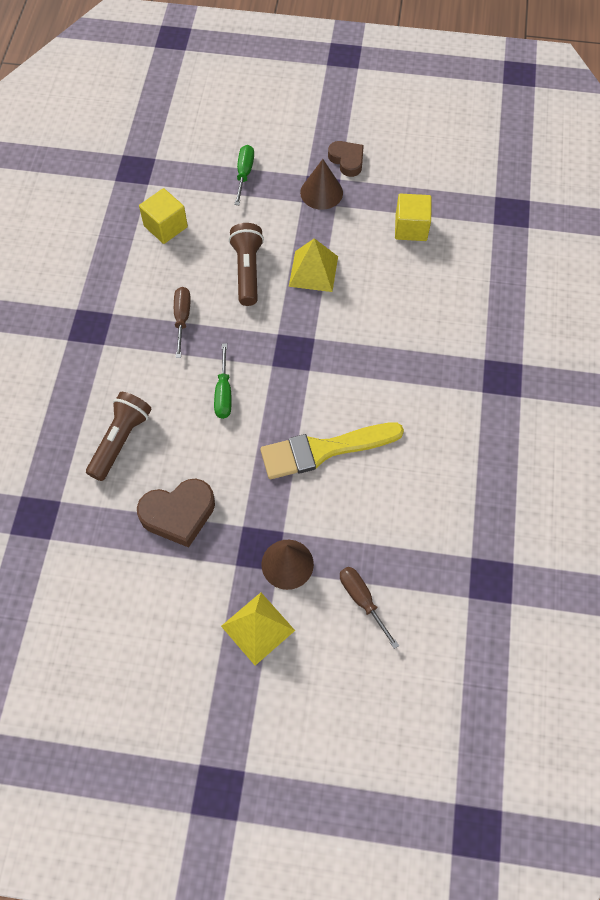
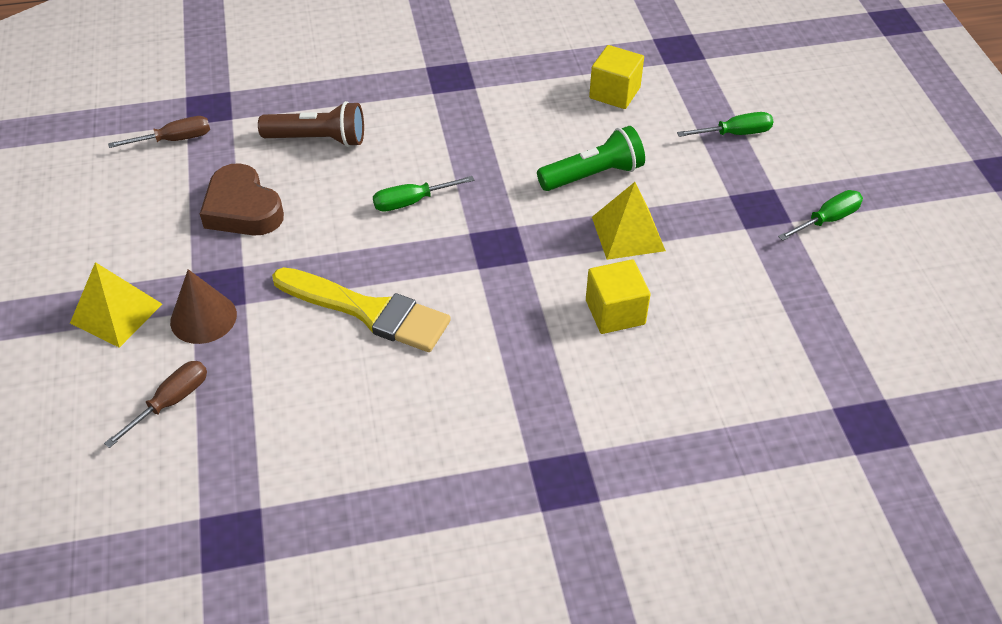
camera: 70 degrees right, 15 degrees down
brown screwdriver [174,287,191,358] -> brown screwdriver moved to [108,116,210,148]
brown flashlight [229,223,264,306] -> green flashlight [537,126,645,191]
yellow brush [260,422,404,479] -> yellow brush turned 150 degrees clockwise [272,267,451,352]
brown cone [300,159,343,210] -> none
brown heart [328,141,364,177] -> green screwdriver [778,190,863,241]
yellow cube [395,194,432,241] -> yellow cube moved to [586,259,651,334]

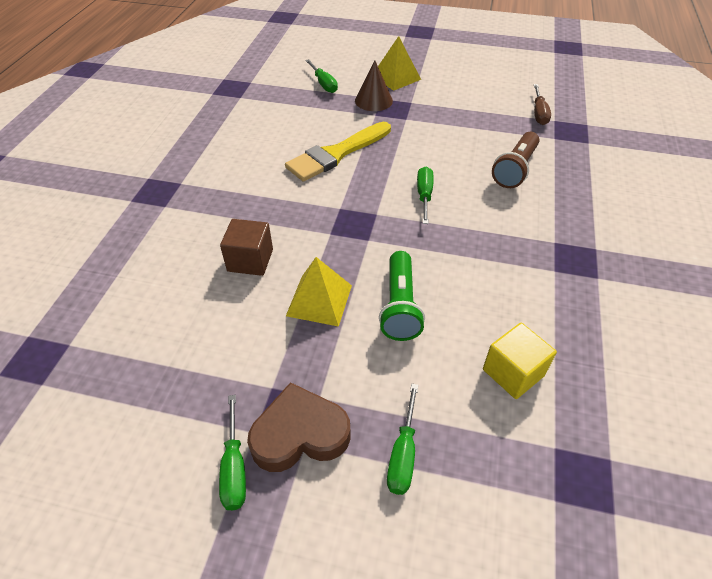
camera: 115 degrees right, 0 degrees up
brown screwdriver [104,361,207,448] -> green screwdriver [305,59,338,93]
brown heart [200,163,284,236] -> brown heart moved to [247,382,351,472]
yellow cube [586,259,651,334] -> brown cube [220,219,273,276]

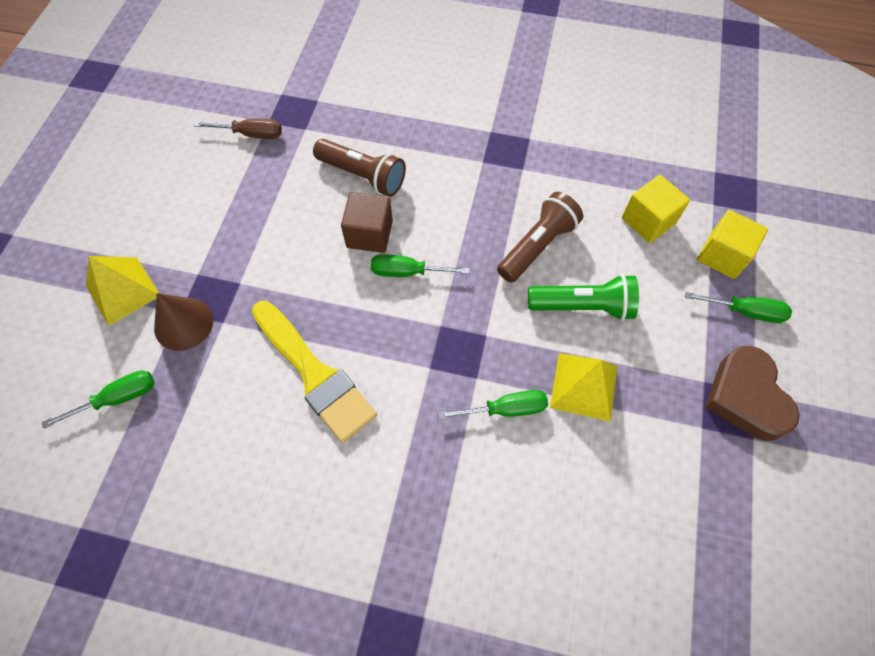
camera: 90 degrees left, 15 degrees up
green screwdriver [219,395,246,510] -> green screwdriver moved to [438,390,548,420]
brown cube [220,219,273,276] -> brown cube moved to [341,192,393,253]
none -> brown flashlight [497,192,583,283]
none -> yellow cube [697,210,768,279]

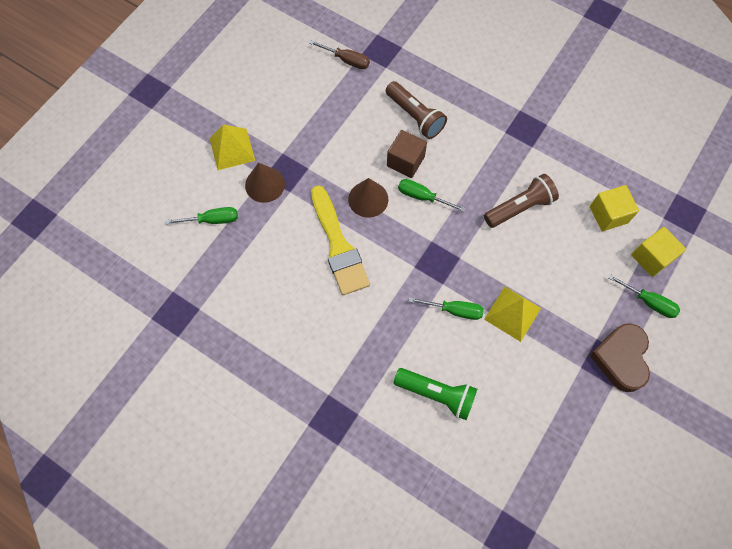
camera: 20 degrees right, 5 degrees up
green flashlight [528,274,639,321] -> green flashlight moved to [394,368,477,420]
none -> brown cone [348,178,388,218]

